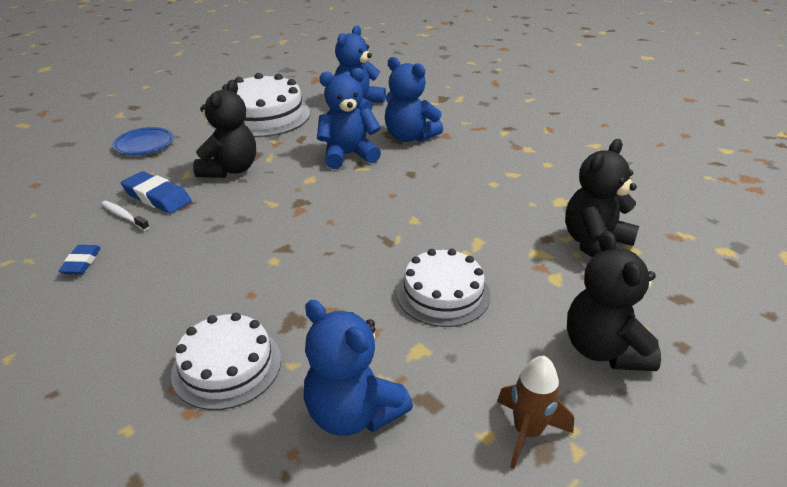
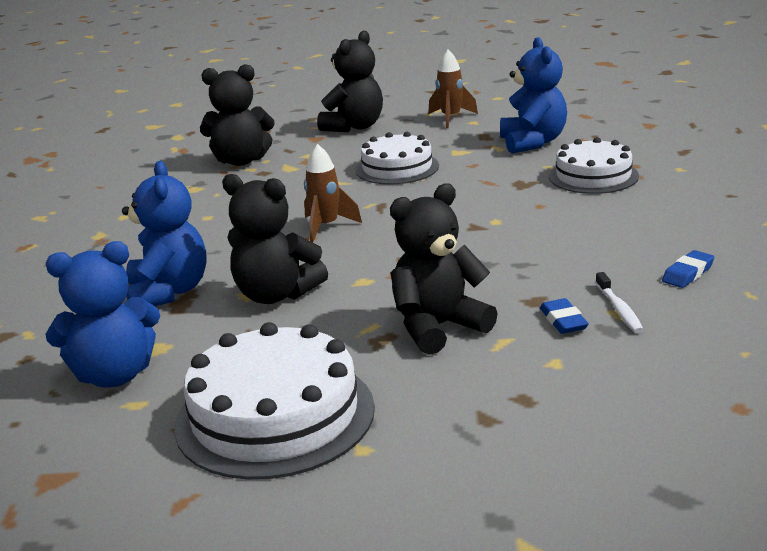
camera: 135 degrees left, 10 degrees down
blue plate [112,127,174,155] -> none
blue eraser [121,171,191,214] -> blue eraser [540,298,589,334], size x0.60
blue teddy bear [317,68,381,169] -> black teddy bear [222,174,328,304]
none -> brown rocket [304,144,362,242]

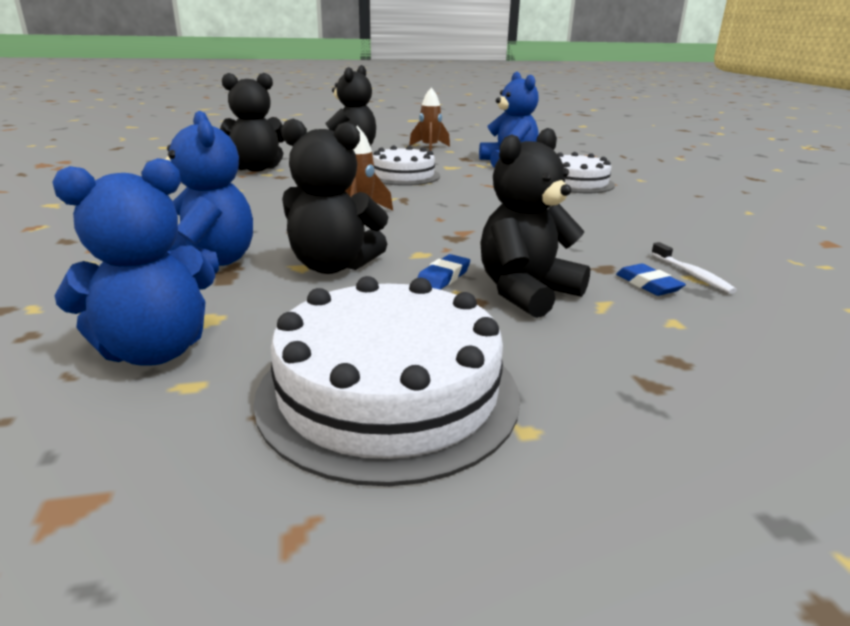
camera: 15 degrees left, 0 degrees up
blue eraser [662,250,714,288] -> blue eraser moved to [417,254,470,290]

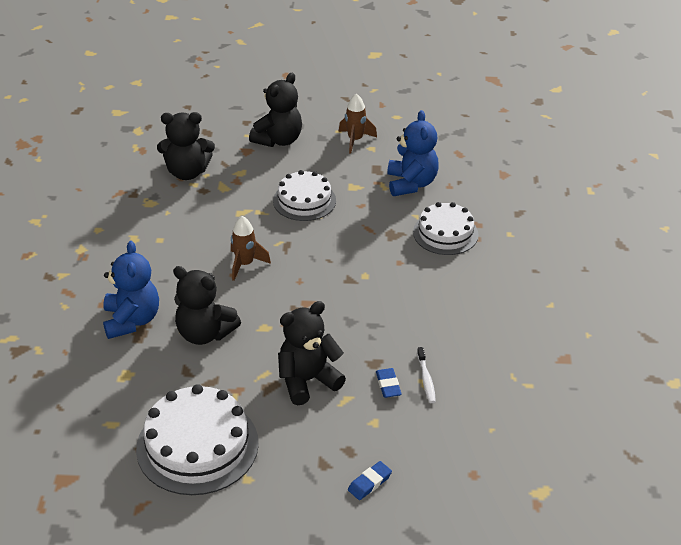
camera: 15 degrees right, 15 degrees up
blue teddy bear [52,158,215,365] -> none
blue eraser [417,254,470,290] -> blue eraser moved to [348,461,392,500]

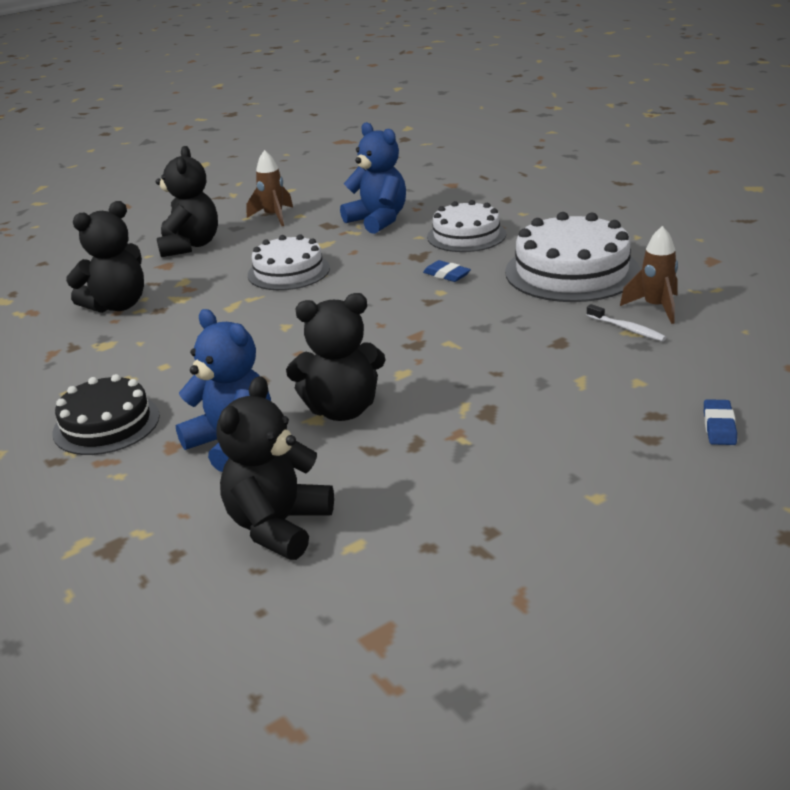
camera: 35 degrees left, 10 degrees down
white cake [136,384,259,495] -> white cake moved to [505,212,640,302]
brown rocket [231,216,271,281] -> brown rocket moved to [620,226,678,324]
black teddy bear [278,301,346,405] -> black teddy bear moved to [217,376,334,560]
blue eraser [376,368,402,398] -> blue eraser moved to [423,260,471,282]
none -> black cake [53,374,160,455]

